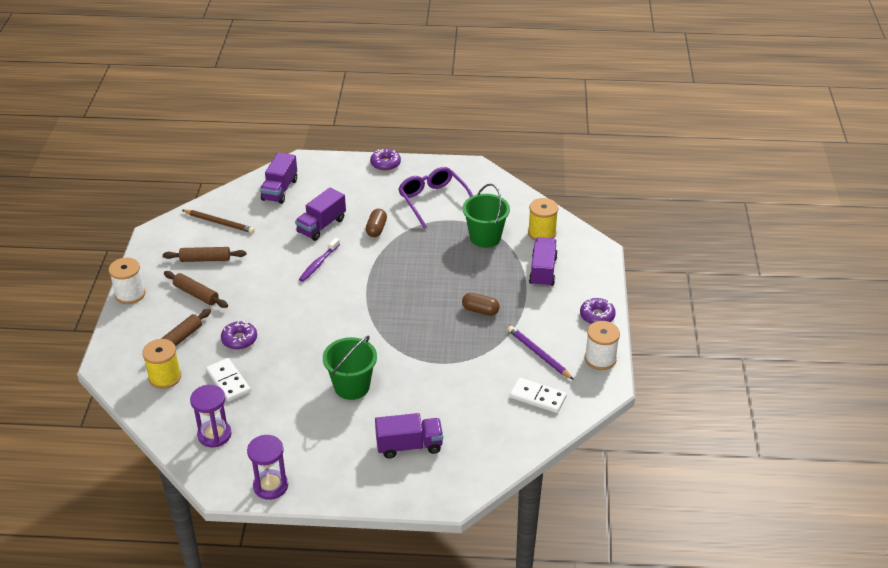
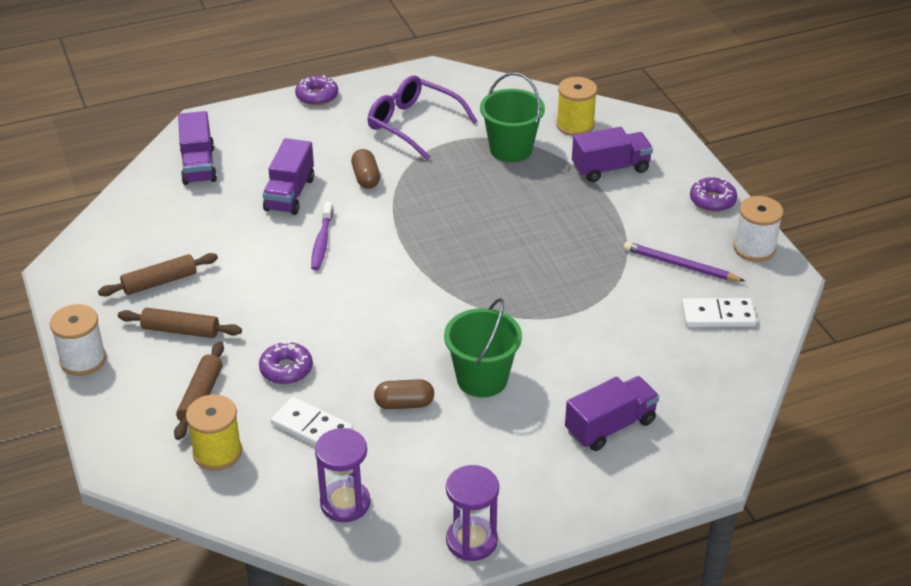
camera: 25 degrees left, 0 degrees up
brown pencil [182,210,255,233] -> none
brown capsule [462,293,500,316] -> brown capsule moved to [374,379,434,409]
purple truck [529,237,558,287] -> purple truck turned 90 degrees clockwise [572,127,653,182]

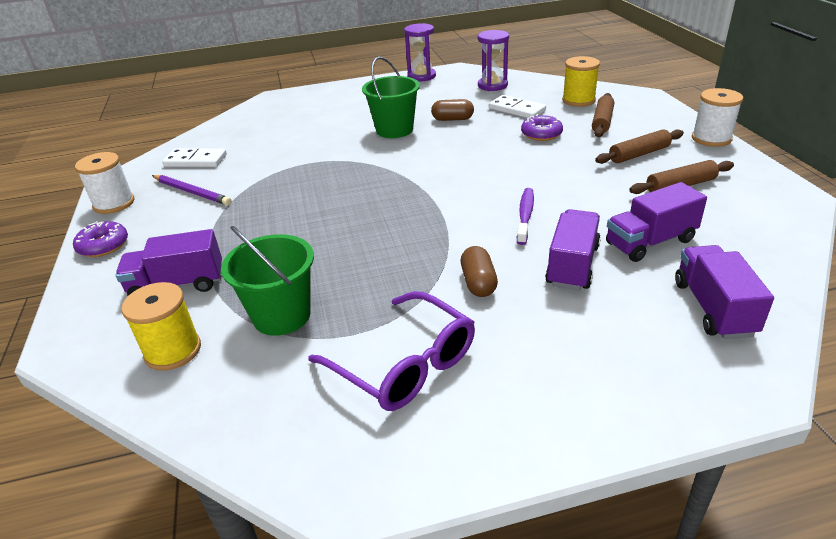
camera: 170 degrees left, 5 degrees down
brown rolling pin [118,308,242,338] -> brown rolling pin turned 45 degrees counterclockwise [595,129,684,164]
purple donut [295,75,338,106] -> none
purple truck [565,376,659,451] -> purple truck moved to [606,182,707,262]

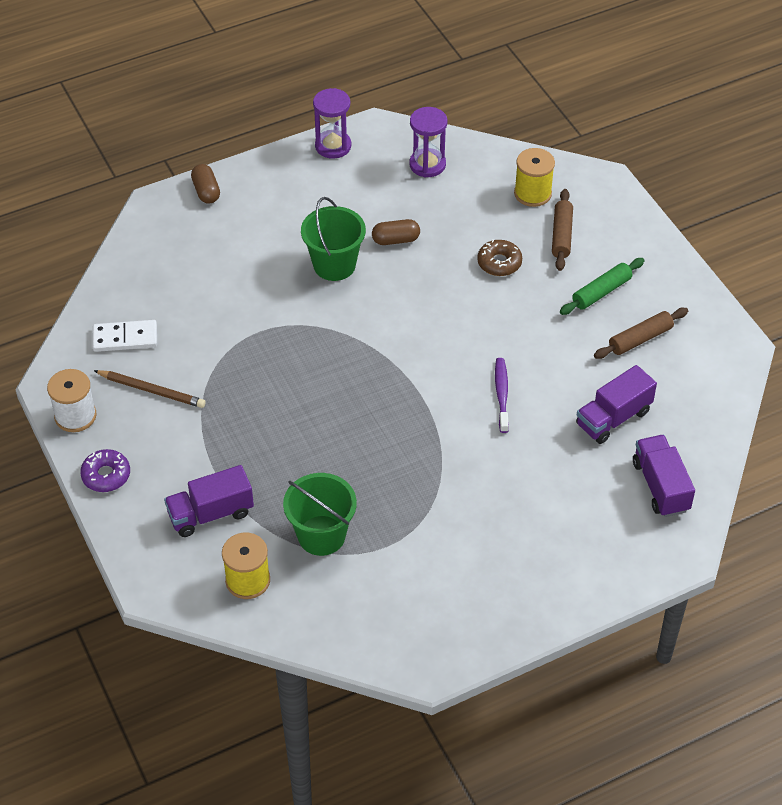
camera: 15 degrees left, 15 degrees up
purple pencil [152,175,232,205] -> brown pencil [94,370,206,408]
purple glasses [308,291,475,411] -> none
brown capsule [461,246,498,297] -> brown capsule moved to [191,164,220,204]
white domino [489,95,546,118] -> none
purple donut [521,114,563,141] -> brown donut [477,239,522,276]
purple truck [545,209,601,290] -> none
brown rolling pin [595,129,684,164] -> green rolling pin [560,258,644,315]
white spool [692,88,743,147] -> none

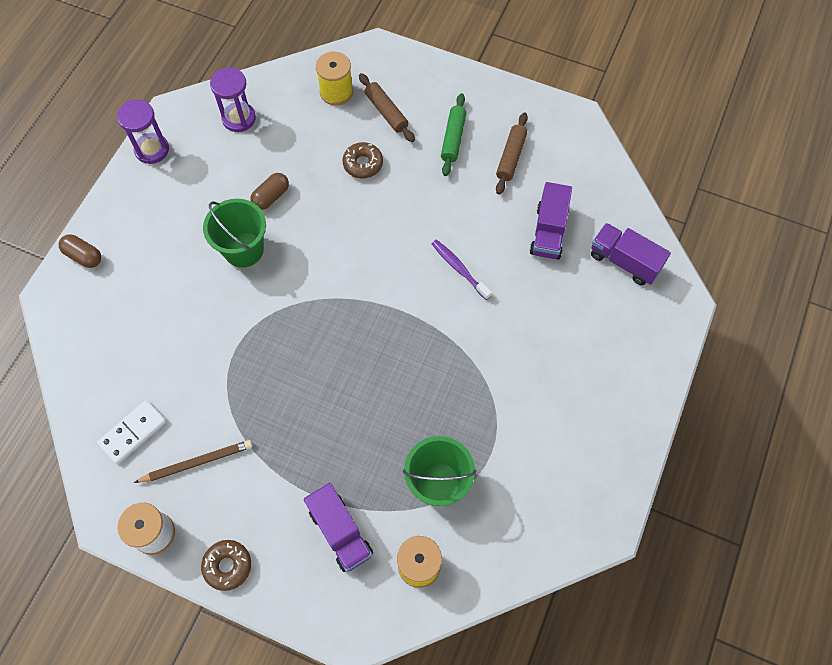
camera: 40 degrees left, 15 degrees up
purple donut [80,449,130,492] -> brown donut [201,540,251,591]
purple truck [164,465,254,537] -> purple truck turned 60 degrees counterclockwise [304,483,373,572]

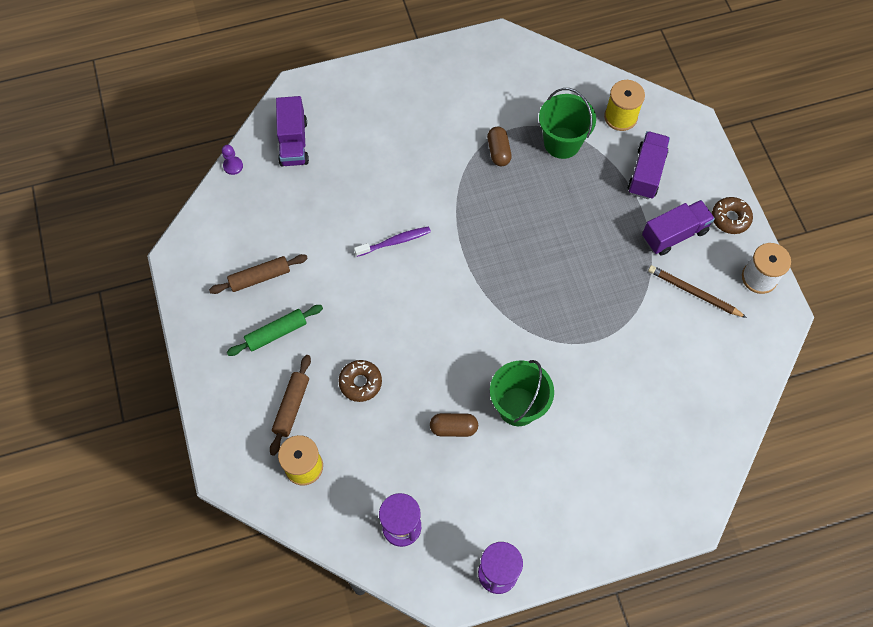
camera: 130 degrees left, 0 degrees up
brown capsule [59,234,101,268] -> brown capsule moved to [487,127,512,166]
white domino [97,400,166,464] -> none
purple toothbrush [432,239,492,300] -> purple toothbrush turned 120 degrees counterclockwise [354,226,431,257]
purple truck [530,182,572,259] -> purple truck moved to [642,200,715,256]
none -> purple pawn [222,145,243,175]

